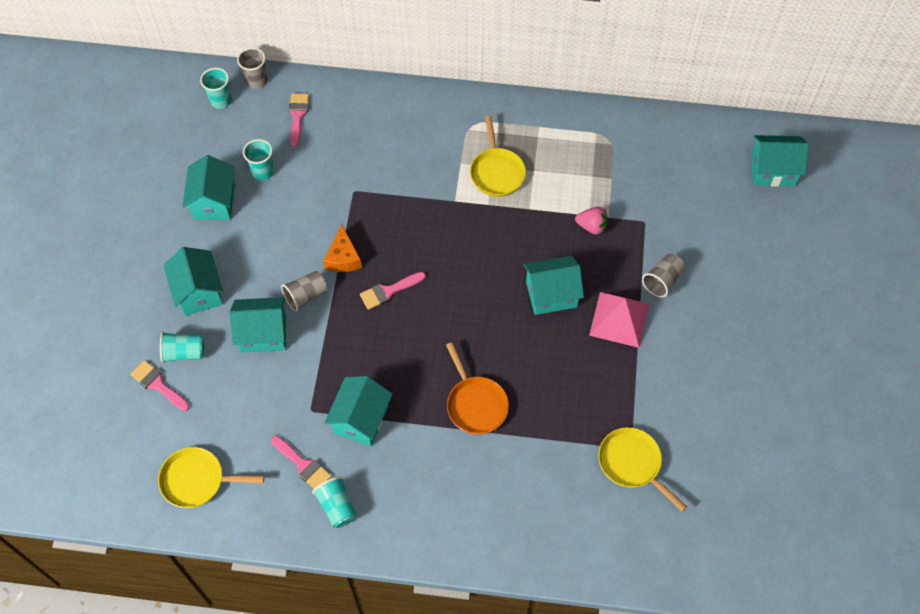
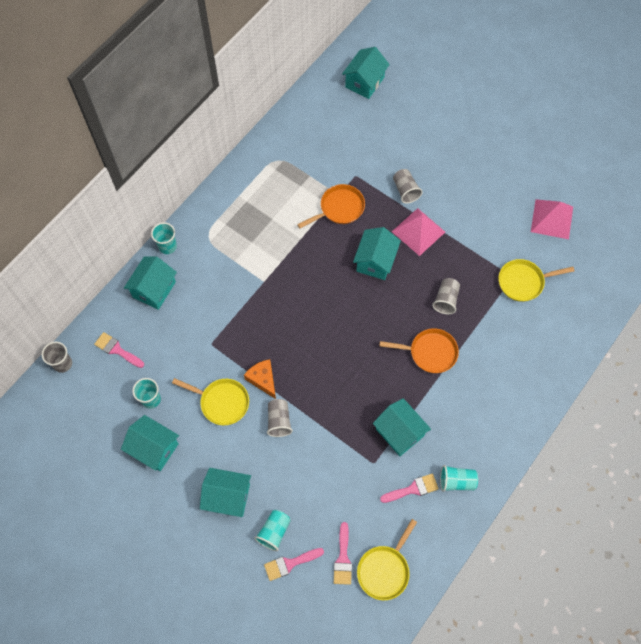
camera: 60 degrees left, 5 degrees up
turquoise cup [200,68,232,109] -> turquoise cup moved to [151,222,177,254]
turquoise house [230,297,286,353] -> turquoise house moved to [124,257,177,310]
orange cheese [323,225,362,272] -> orange cheese turned 150 degrees counterclockwise [244,359,276,399]
pink brush [360,272,426,310] -> pink brush moved to [334,522,352,585]
yellow pan [470,116,526,197] -> yellow pan moved to [172,378,249,425]
pink strawberry [575,207,608,235] -> orange pan [297,184,365,228]
none -> grey cup [432,278,460,315]
none -> pink pyramid [531,199,573,239]

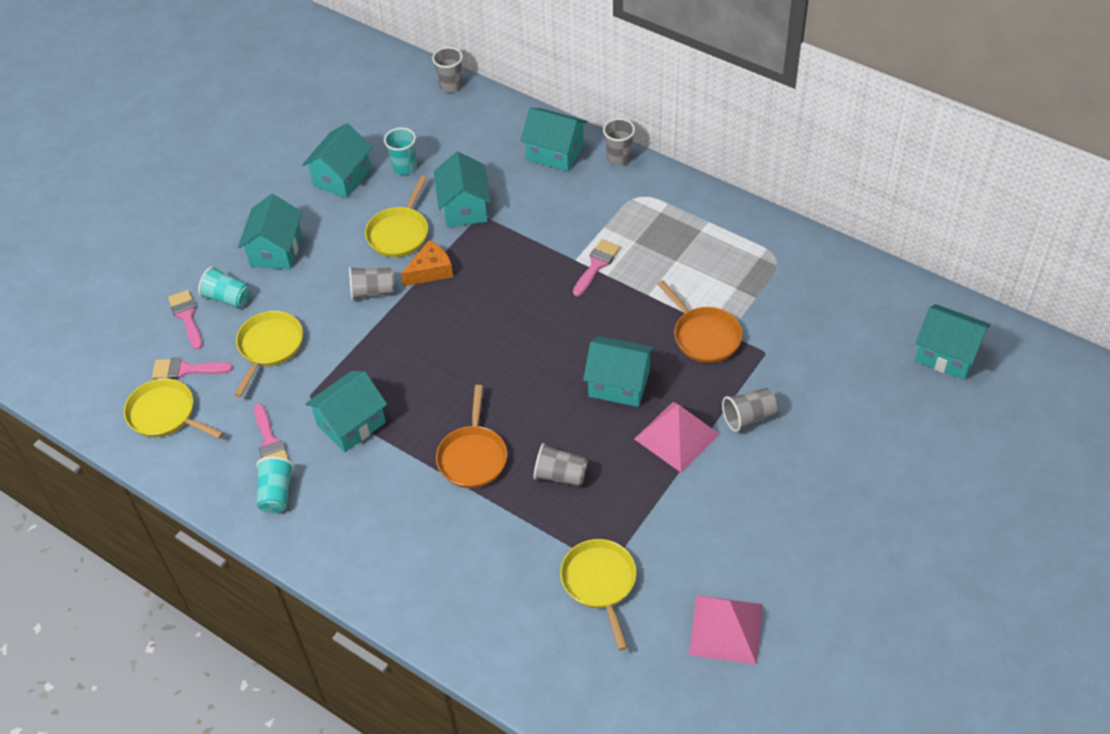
camera: 90 degrees right, 15 degrees down
pink brush [94,332,144,368] -> pink brush moved to [573,239,620,296]
turquoise cup [151,222,177,254] -> grey cup [603,118,635,166]
none -> yellow pan [234,311,303,397]
none -> turquoise house [434,152,491,227]

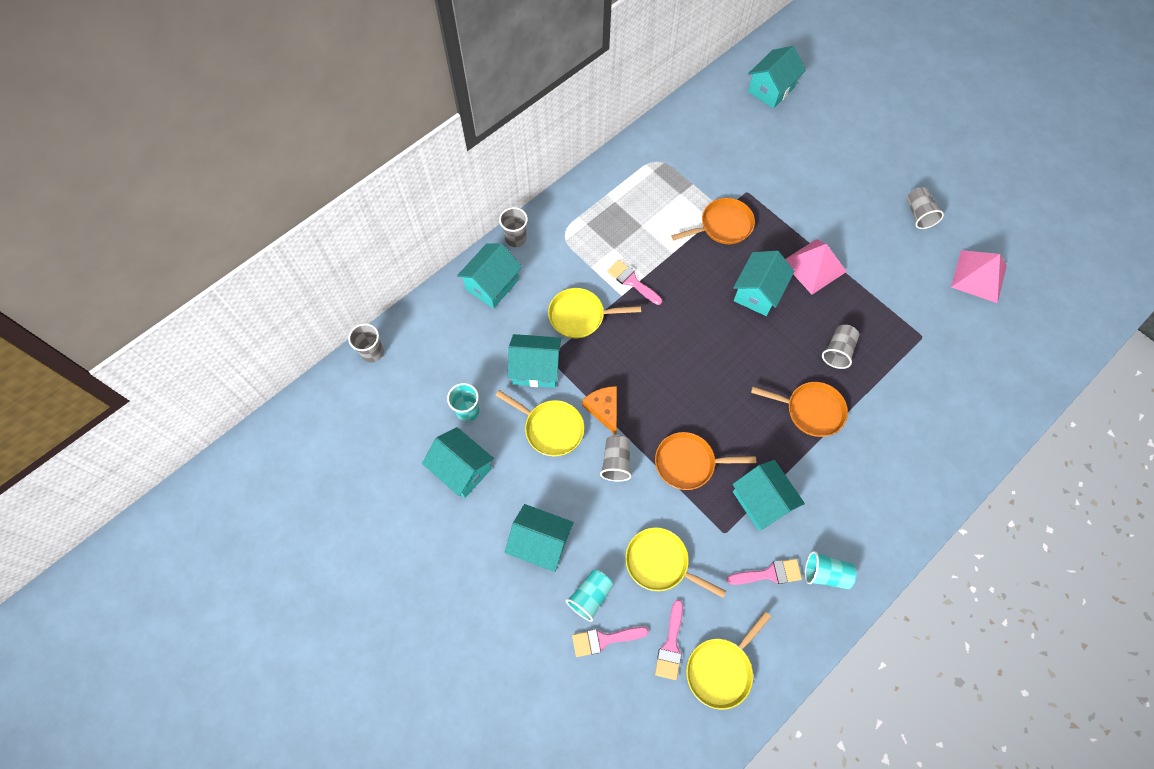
camera: 80 degrees left, 15 degrees up
yellow pan [560,539,637,650] -> yellow pan moved to [548,288,641,338]
grey cup [722,388,778,432] -> grey cup moved to [906,187,944,229]
none -> orange pan [655,432,756,490]

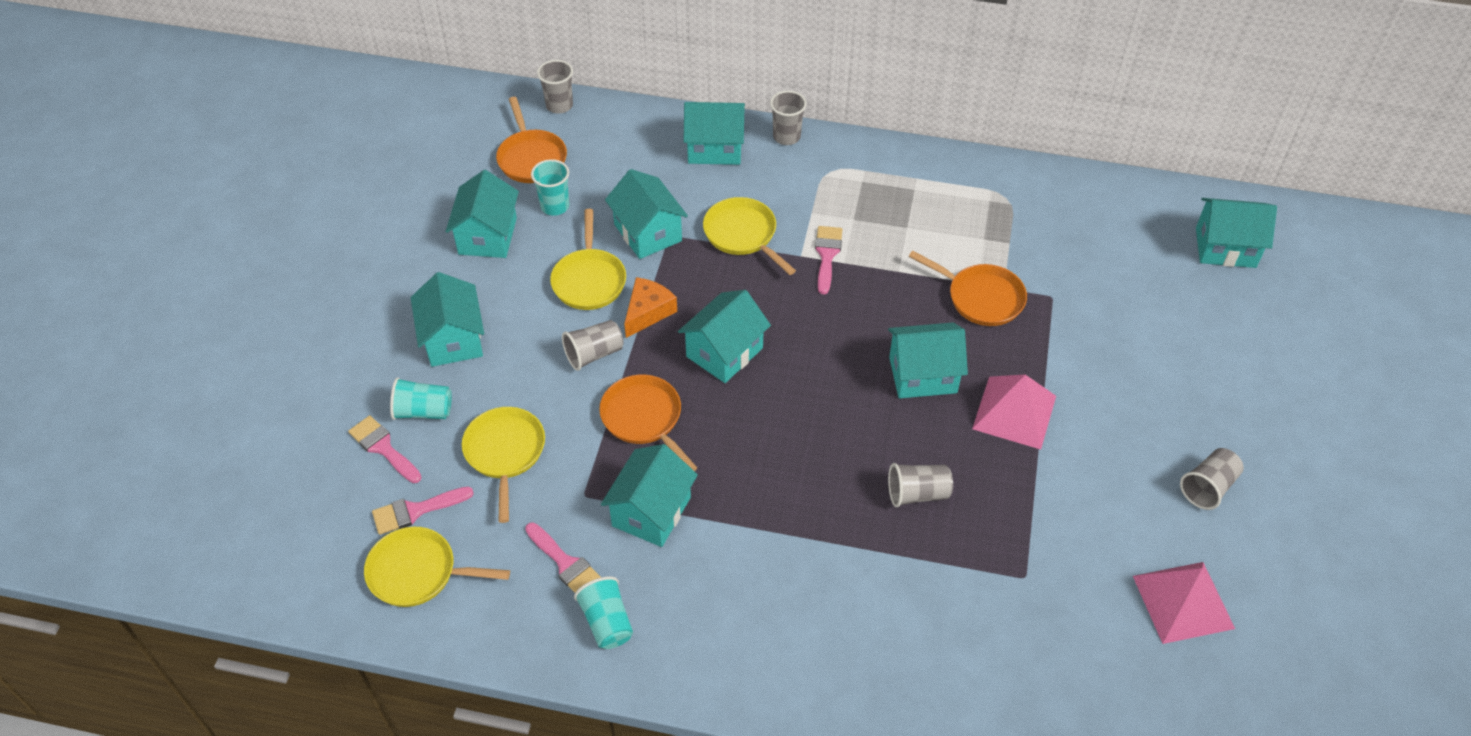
camera: 55 degrees right, 15 degrees down
orange pan [751,382,848,437] -> orange pan moved to [496,97,567,183]
none -> turquoise house [678,290,771,383]

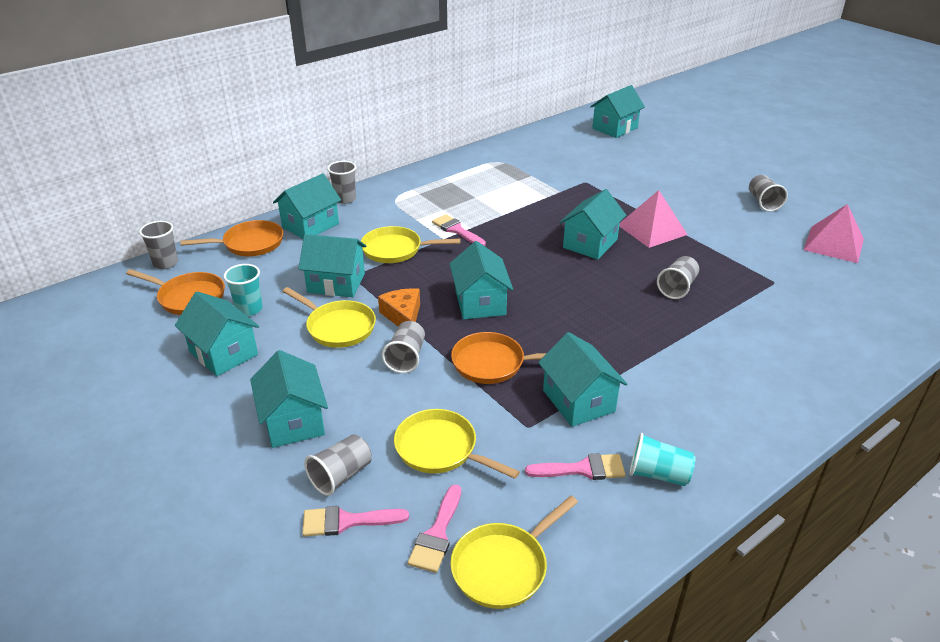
camera: 50 degrees left, 15 degrees down
turquoise cup [390,378,452,420] -> grey cup [304,434,371,496]
turquoise house [411,272,484,367] -> turquoise house turned 45 degrees clockwise [250,350,328,448]
orange pan [909,251,1027,326] -> orange pan moved to [180,220,283,256]

